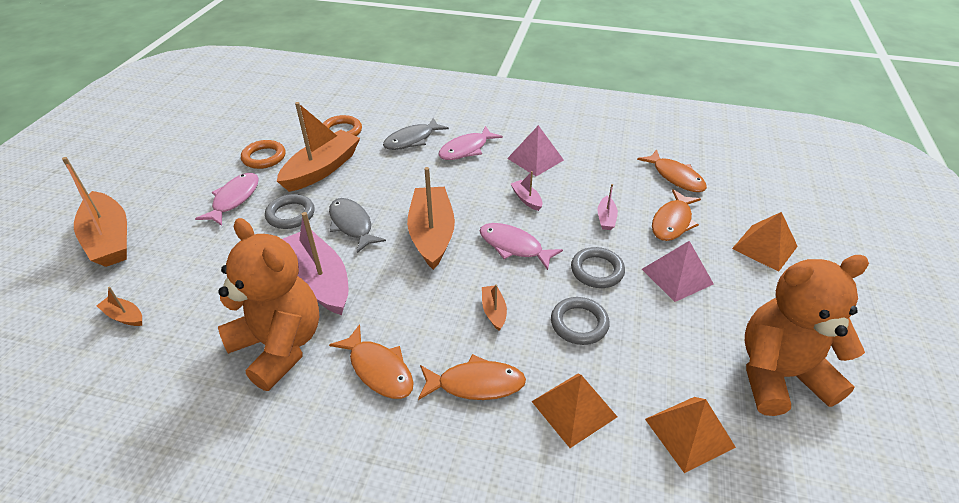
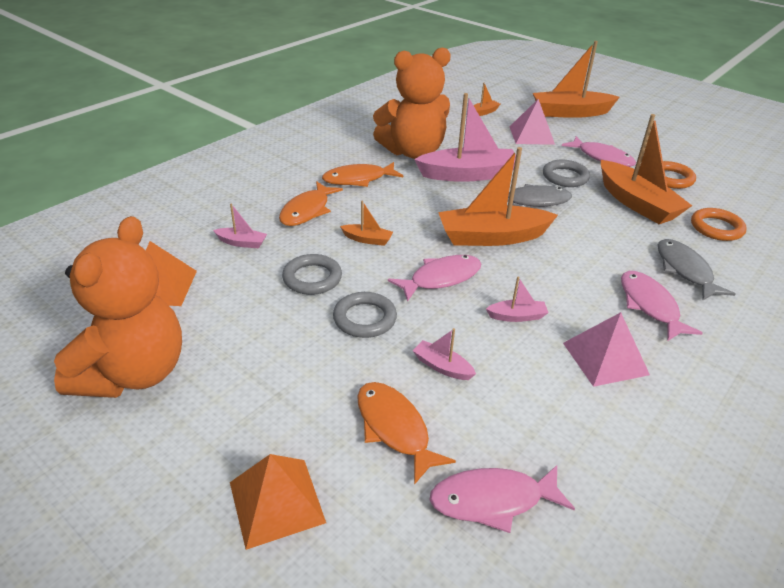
camera: 115 degrees right, 5 degrees down
orange boat [407,167,455,270] -> orange boat turned 150 degrees clockwise [438,147,558,246]
orange pyramid [531,374,617,448] -> pink boat [213,203,267,248]
orange fish [637,150,707,192] -> pink fish [430,465,575,533]
pink pyramid [642,241,714,302] -> pink pyramid moved to [510,99,555,145]

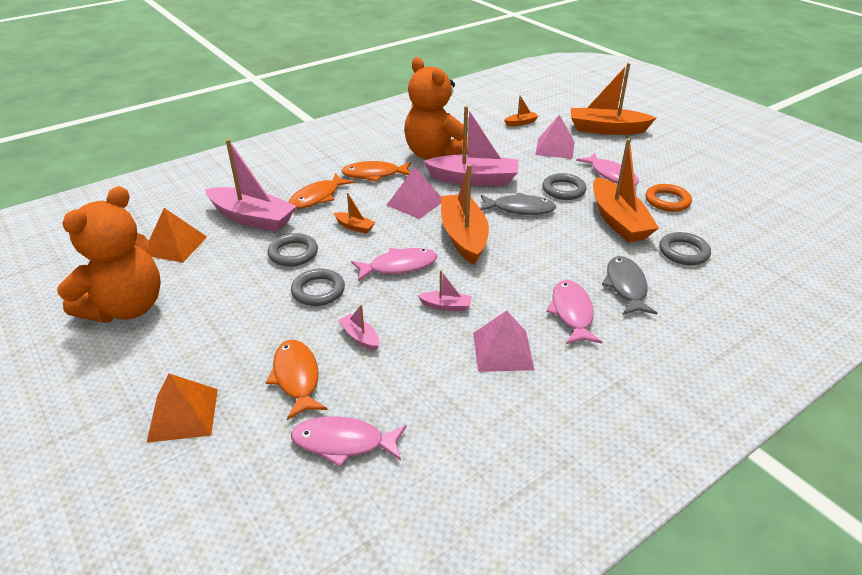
camera: 15 degrees right, 0 degrees up
pink boat [213,203,267,248] -> pink boat [205,139,297,232], size x2.25
orange teddy bear [373,47,451,159] -> orange teddy bear turned 60 degrees clockwise [404,57,468,159]
orange boat [438,147,558,246] -> orange boat turned 75 degrees clockwise [441,164,489,265]
orange ring [691,208,747,241] -> grey ring [659,232,711,265]
none -> pink pyramid [387,167,441,219]

